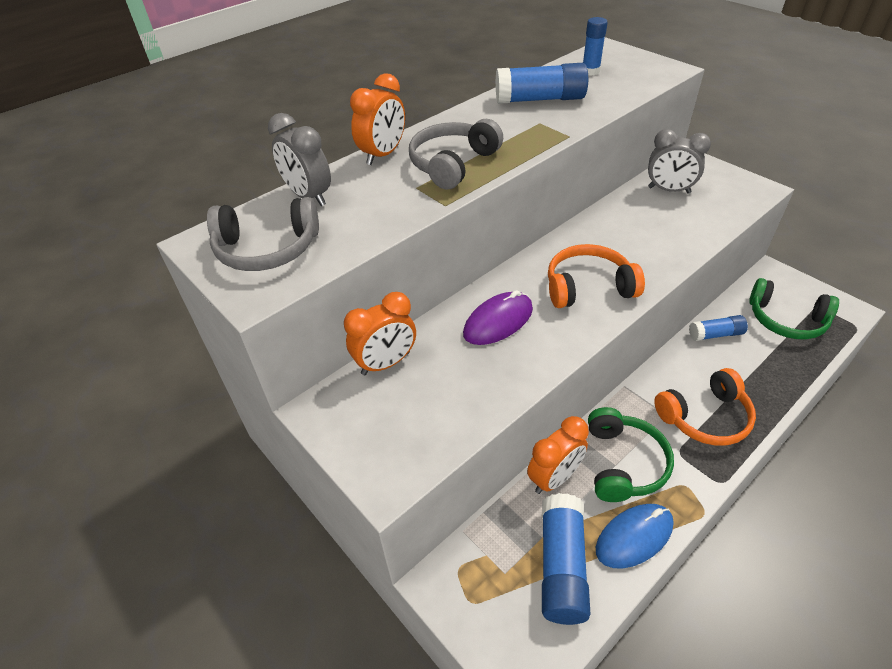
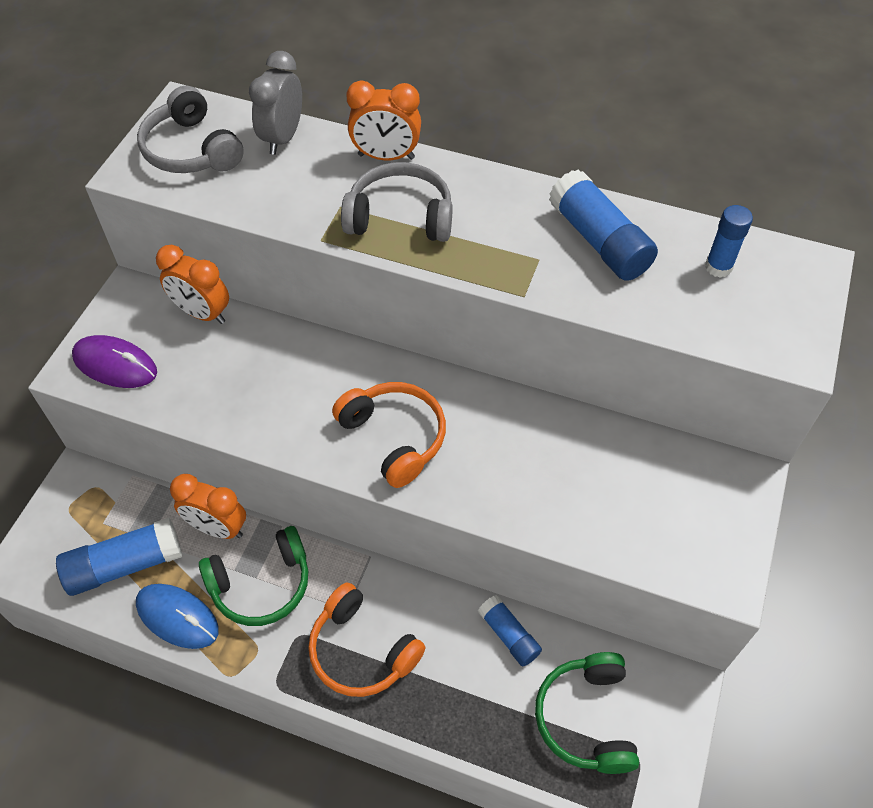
camera: 60 degrees right, 10 degrees up
purple mouse [463,290,533,345] -> purple mouse moved to [72,335,157,388]
grey clock [648,129,711,194] -> none

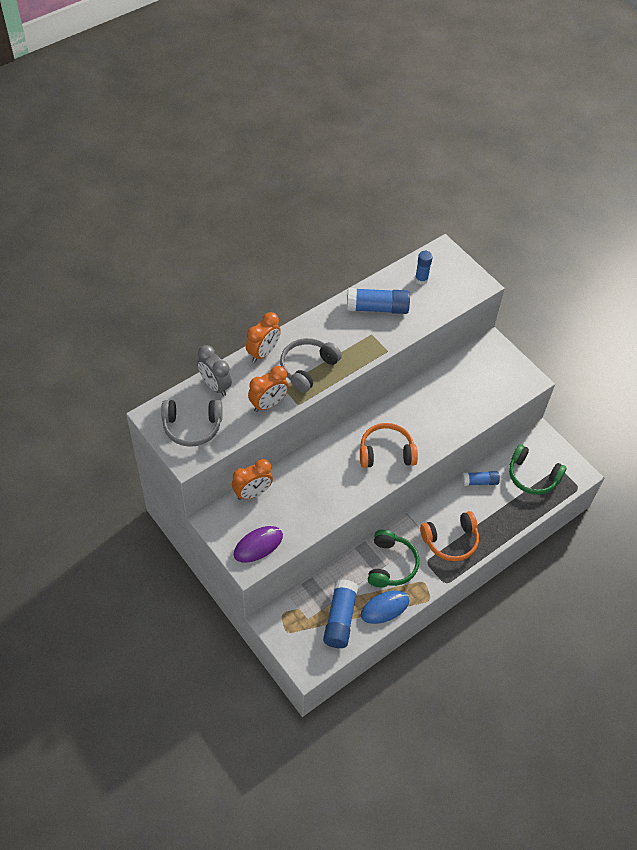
camera: 60 degrees left, 0 degrees up
orange clock [170,474,246,539] -> orange clock moved to [248,366,289,412]

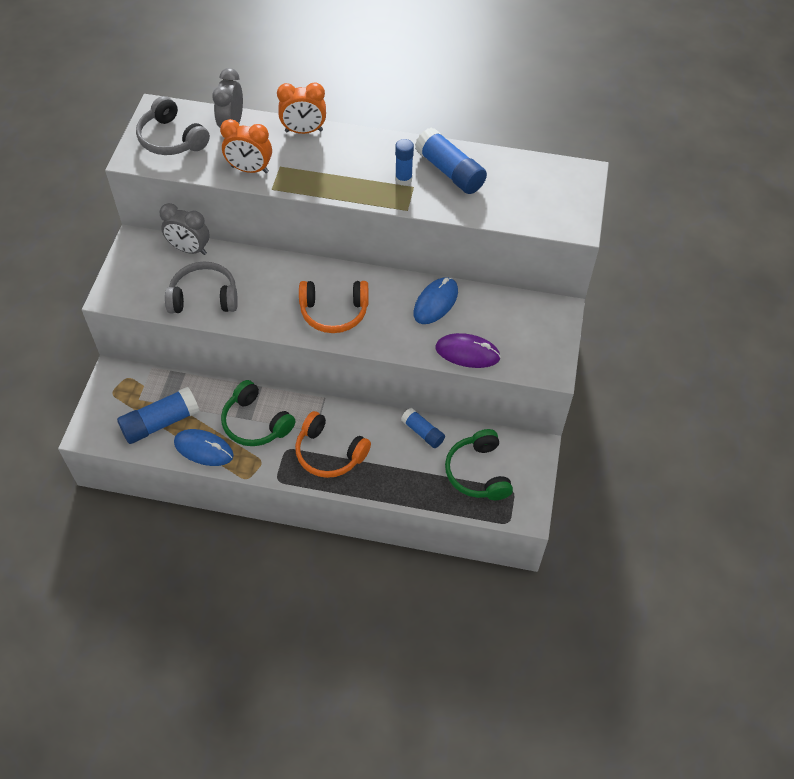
camera: 50 degrees right, 0 degrees up
orange clock [232,459,273,500] -> grey clock [160,203,210,255]
purple mouse [234,526,283,563] -> purple mouse moved to [435,333,501,368]
grey headphones [280,338,342,393] -> grey headphones moved to [165,261,238,313]
orange headphones [360,423,418,468] -> orange headphones turned 135 degrees clockwise [299,281,368,333]
green headphones [368,530,419,587] -> green headphones turned 75 degrees clockwise [221,380,295,446]
blue glue stick [415,251,433,285] -> blue glue stick moved to [395,139,414,186]
none -> blue mouse [413,277,458,324]

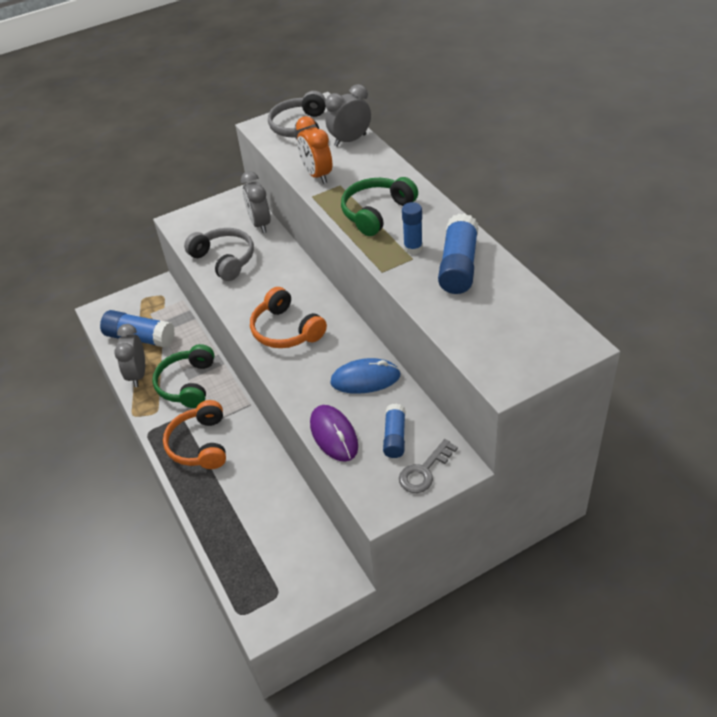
camera: 55 degrees right, 10 degrees down
blue mouse [174,429,234,466] -> grey clock [114,324,145,387]
orange clock [277,82,326,134] -> none
blue glue stick [401,408,445,448] -> blue glue stick moved to [383,403,405,458]
green headphones [445,429,513,500] -> green headphones moved to [341,177,418,236]
none -> grey key [399,439,458,493]

